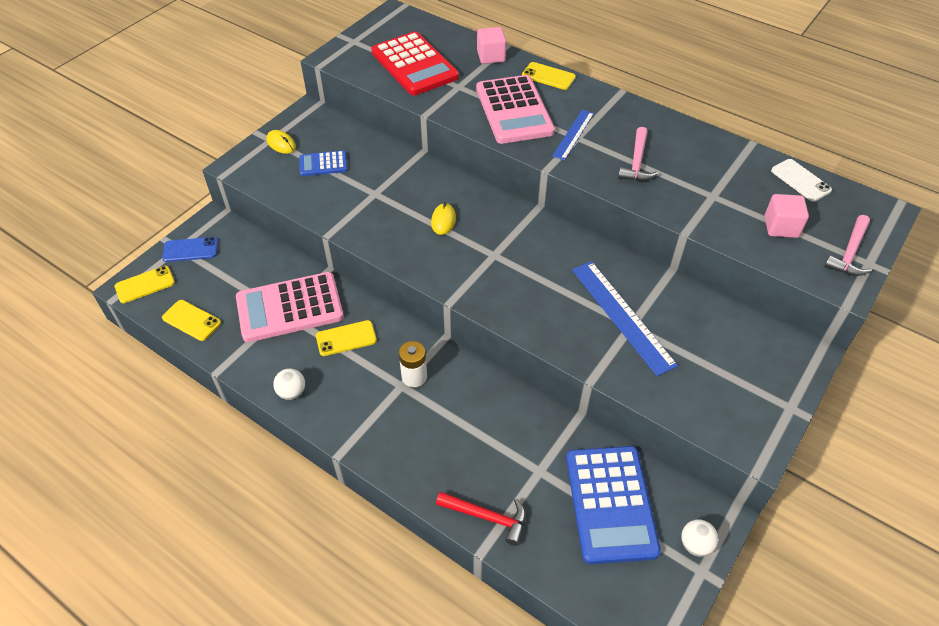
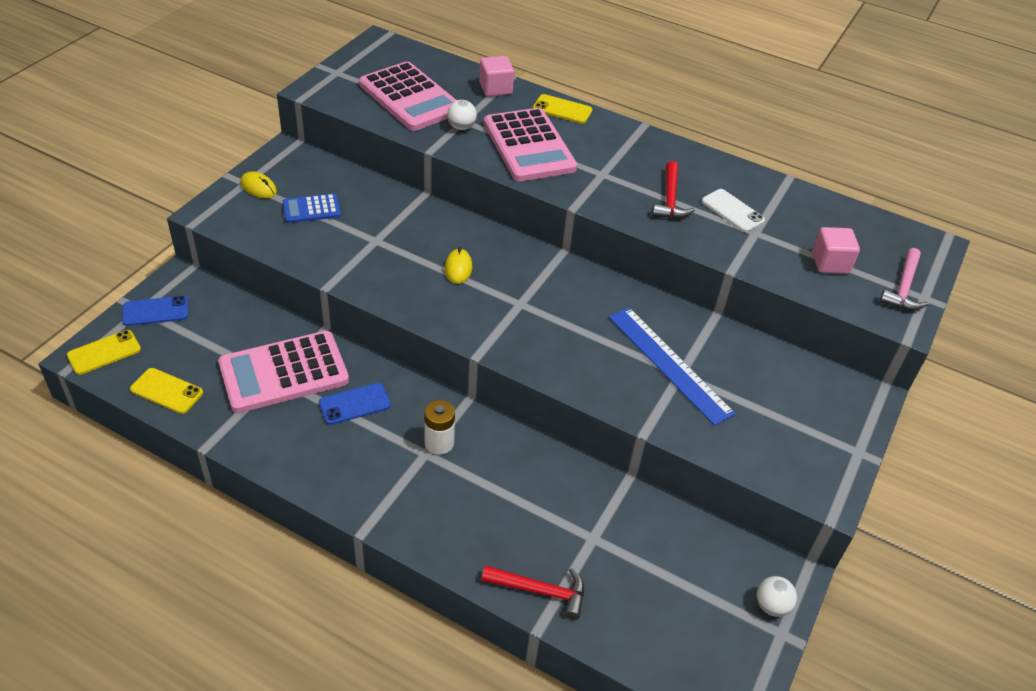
camera: 10 degrees left, 5 degrees down
white ball [273,369,305,400] -> white ball moved to [447,100,477,130]
yellow phone [316,320,377,356] -> blue phone [319,383,391,425]
red calculator [371,32,459,96] -> pink calculator [359,61,457,131]
blue ruler [552,110,594,160] -> none
blue calculator [566,446,661,564] -> none
pink hammer [618,127,658,181] -> red hammer [652,161,695,218]
white phone [771,159,832,202] -> white phone moved to [702,189,765,232]

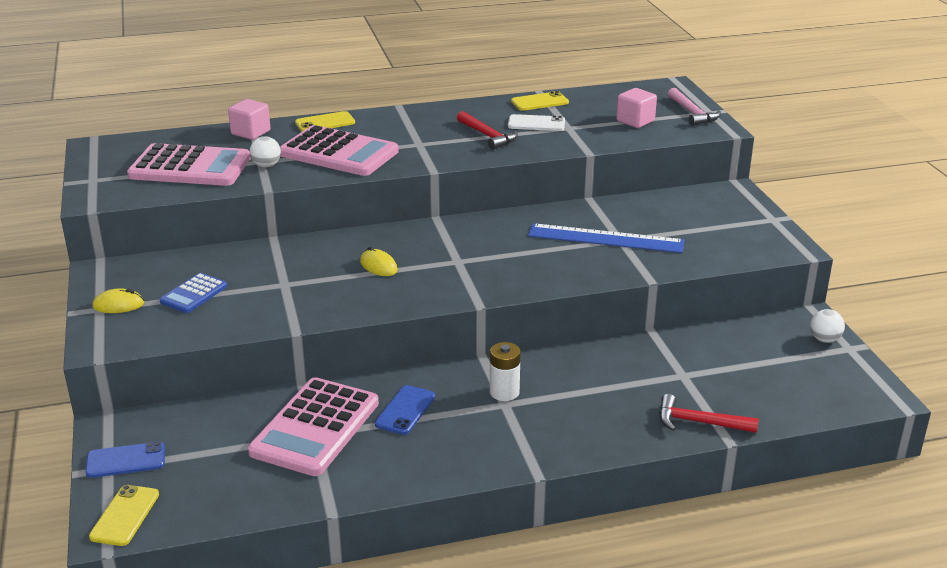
camera: 40 degrees left, 15 degrees down
blue phone [122,296,188,326] -> blue phone turned 45 degrees clockwise [85,441,165,478]
yellow phone [130,368,203,414] -> yellow phone moved to [511,91,569,111]
red hammer [481,565,584,620] -> red hammer turned 135 degrees counterclockwise [659,394,759,433]

